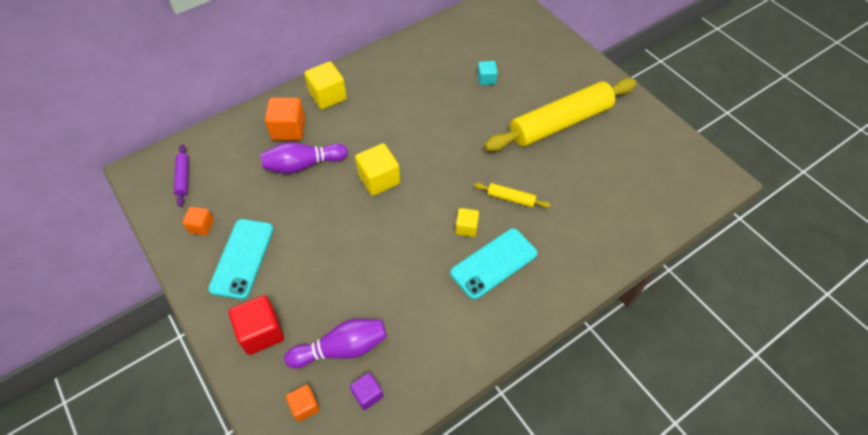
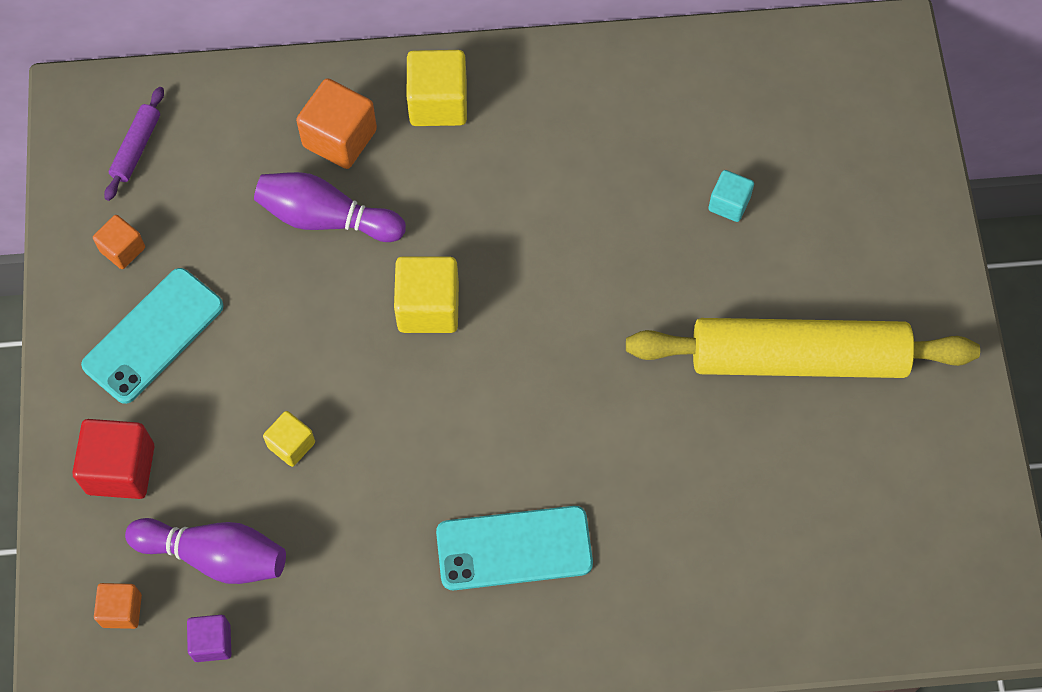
camera: 30 degrees right, 10 degrees up
yellow cube [456,208,479,237] -> yellow cube moved to [263,411,315,467]
yellow rolling pin [474,183,551,208] -> none

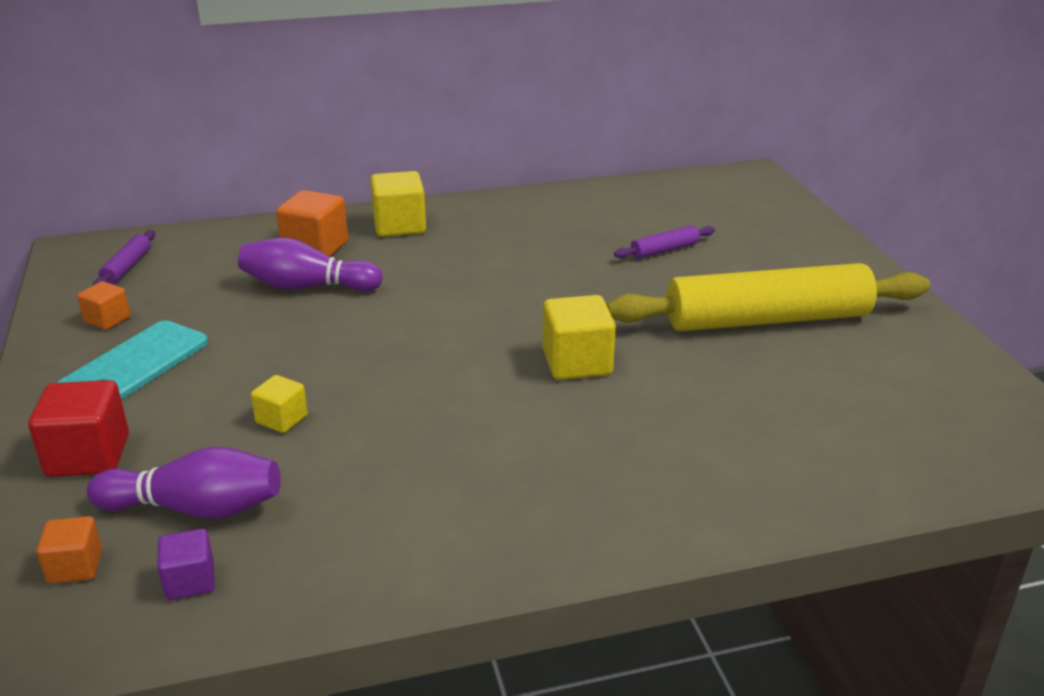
camera: 10 degrees left, 35 degrees down
yellow cube [394,256,459,333] -> yellow cube moved to [543,295,616,380]
turquoise phone [436,506,593,590] -> none
turquoise cube [708,170,754,222] -> purple rolling pin [614,225,715,259]

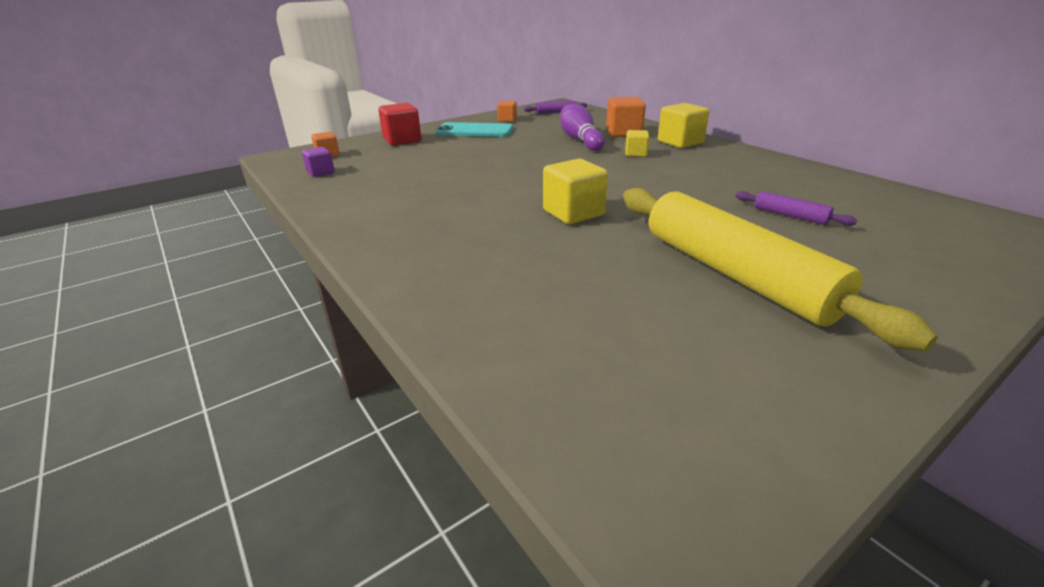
camera: 70 degrees right, 0 degrees up
purple bowling pin [87,447,281,519] -> none
yellow cube [251,375,308,433] -> yellow cube moved to [625,130,649,157]

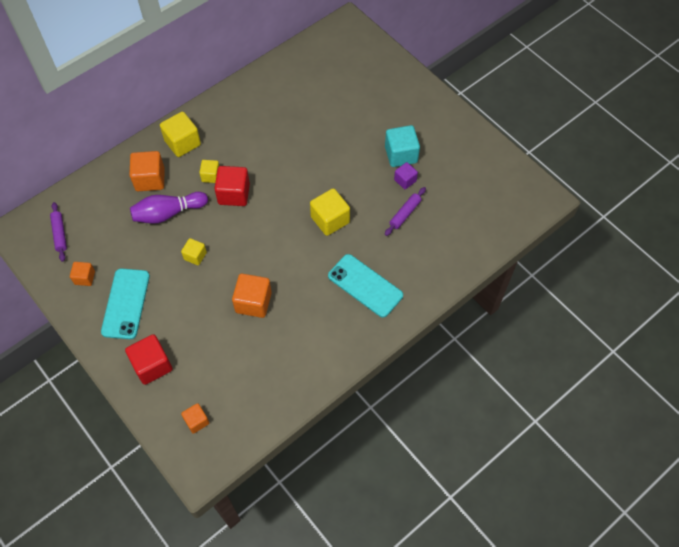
camera: 95 degrees left, 30 degrees up
purple cube [302,147,335,177] -> purple cube moved to [394,162,418,189]
yellow rolling pin [623,188,938,351] -> turquoise cube [385,125,420,167]
purple rolling pin [736,191,857,226] -> purple rolling pin moved to [385,187,426,236]
none -> yellow cube [181,238,207,265]
none -> red cube [214,166,250,206]
none -> orange cube [232,274,272,318]
none -> turquoise phone [328,254,403,318]

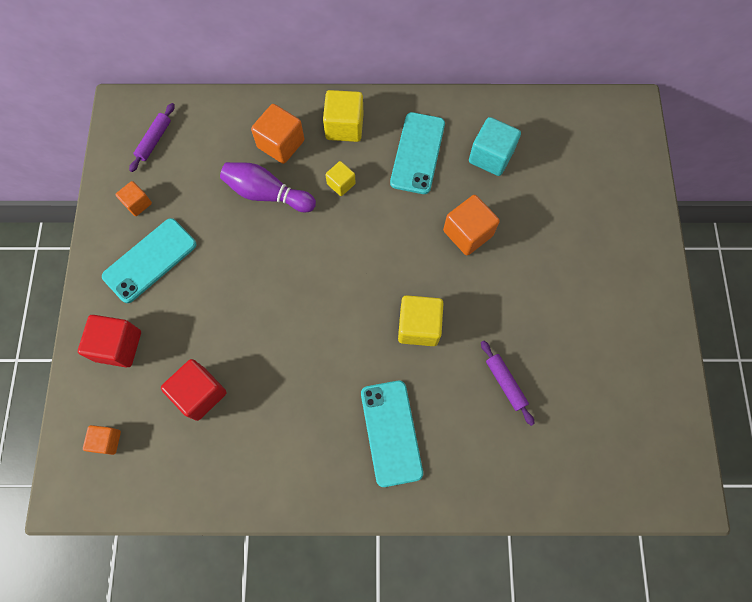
camera: 40 degrees right, 10 degrees up
yellow cube [181,238,207,265] -> none
red cube [214,166,250,206] -> red cube moved to [161,359,227,421]
orange cube [232,274,272,318] -> orange cube moved to [443,195,500,255]
turquoise cube [385,125,420,167] -> turquoise cube moved to [469,117,521,176]
purple rolling pin [385,187,426,236] -> purple rolling pin turned 75 degrees clockwise [481,341,535,426]
purple cube [394,162,418,189] -> none
none -> turquoise phone [390,112,445,194]

